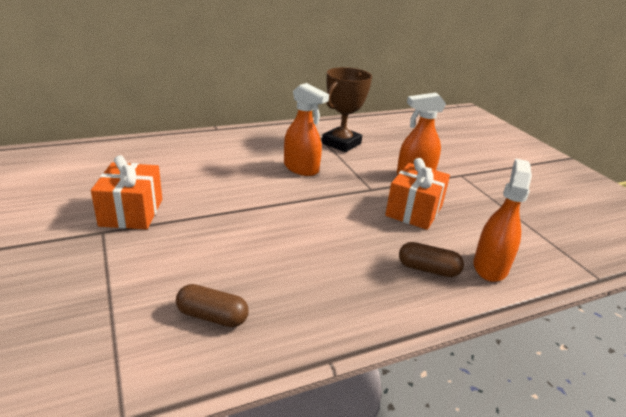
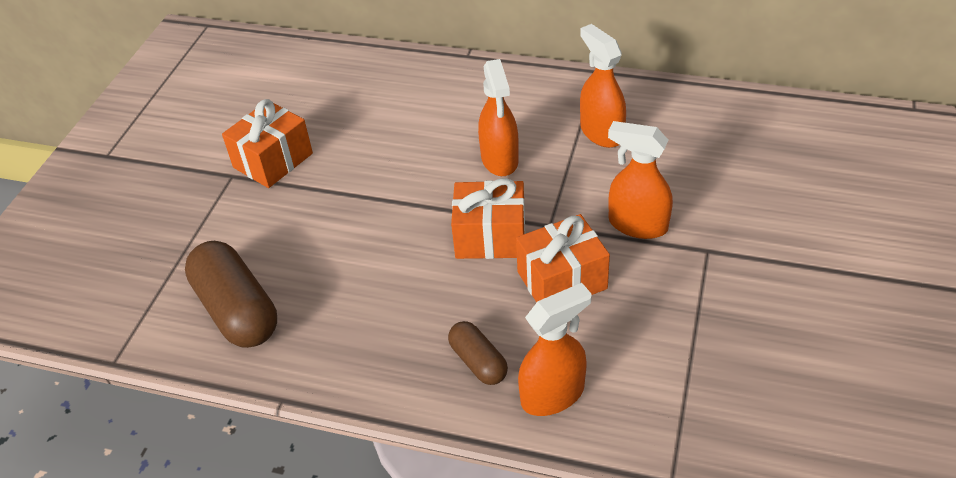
camera: 45 degrees right, 15 degrees up
brown capsule [176,284,249,327] -> brown capsule [185,241,277,348], size x1.83
brown trophy [322,67,372,152] -> orange spray bottle [580,24,626,148]
none -> orange gift [451,178,525,259]

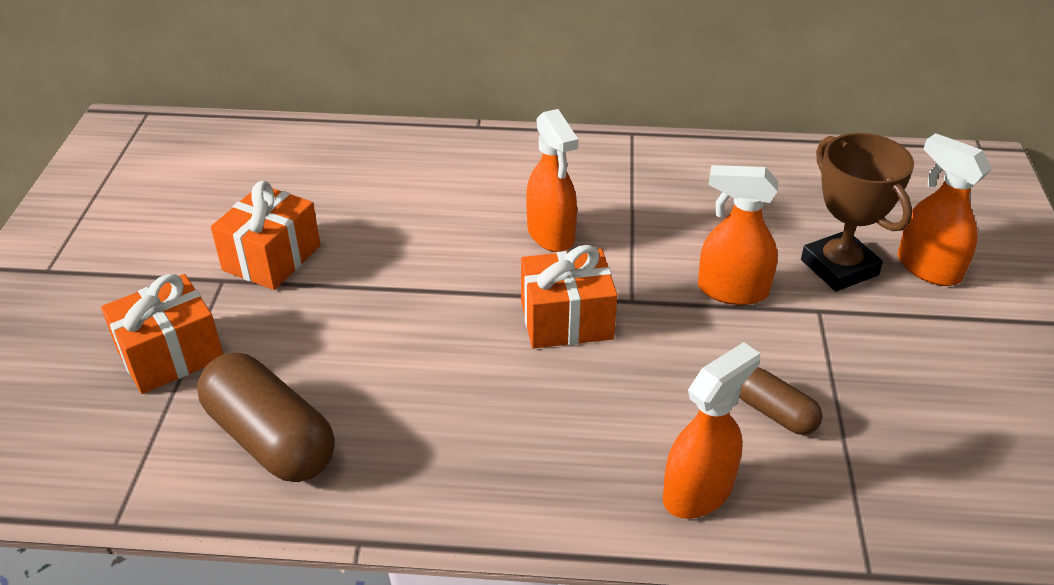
camera: 15 degrees left, 5 degrees down
brown capsule [448,321,508,385] -> brown capsule moved to [739,367,822,435]
orange gift [516,214,610,303] -> orange gift moved to [101,274,223,394]
orange spray bottle [580,24,626,148] -> orange spray bottle moved to [897,133,992,286]
none -> brown trophy [801,133,914,292]

